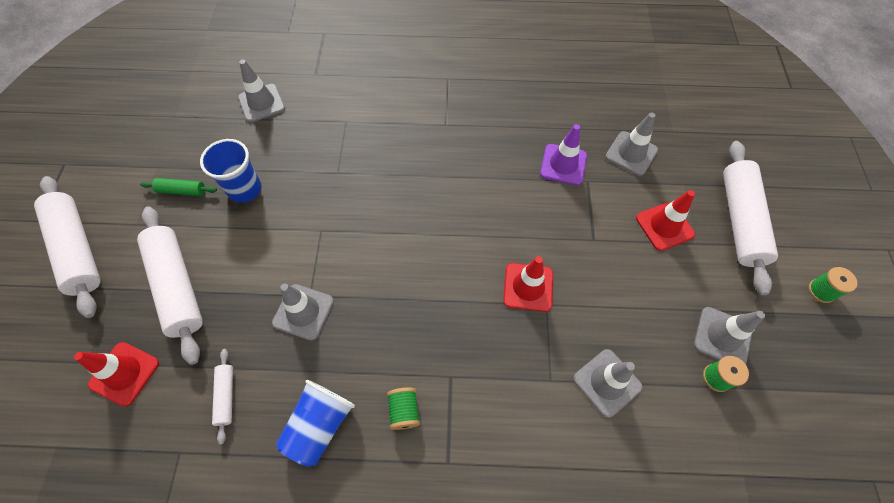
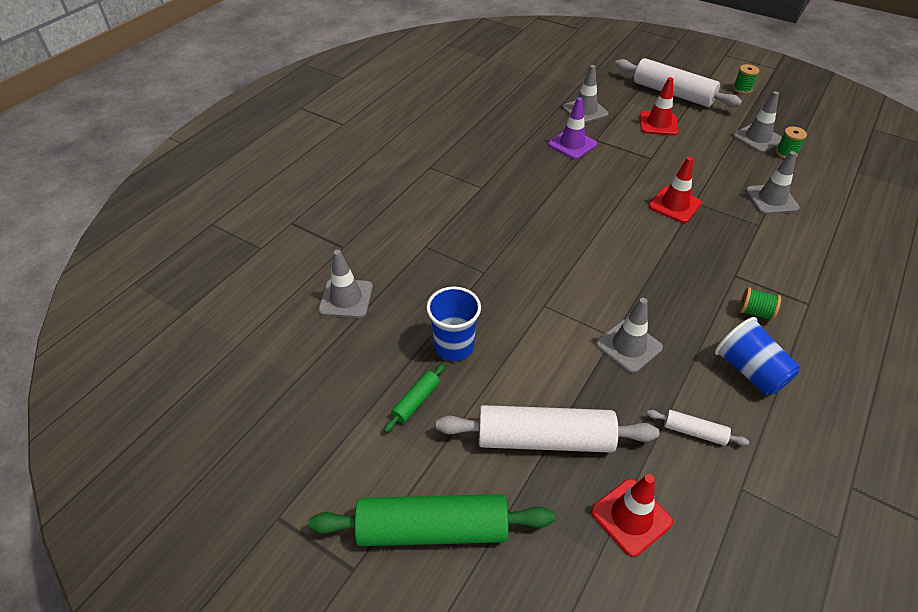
camera: 60 degrees left, 15 degrees down
white rolling pin [34,176,101,318] -> green rolling pin [308,494,555,546]

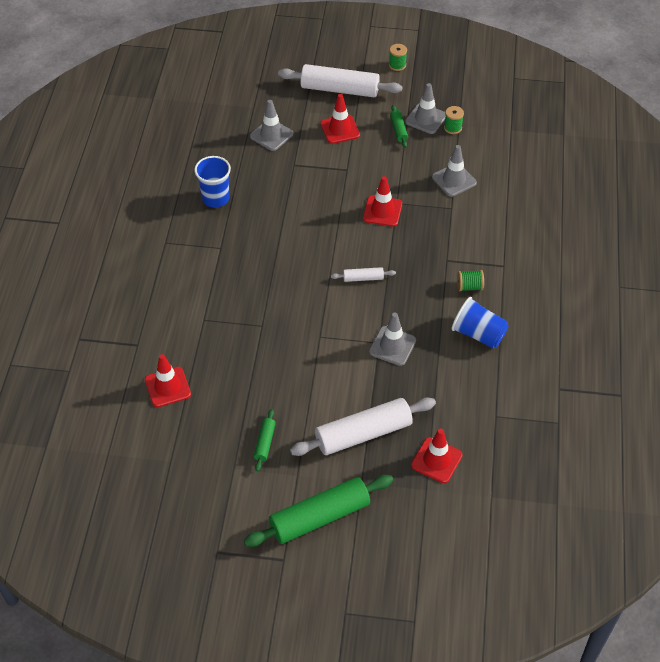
camera: 25 degrees left, 5 degrees up
grey traffic cone [318,250,373,318] -> red traffic cone [145,354,191,407]
blue cup [426,286,481,361] -> blue cup moved to [194,156,231,208]
purple traffic cone [548,97,597,159] -> none
white rolling pin [647,410,749,446] -> white rolling pin moved to [331,267,396,282]
none -> green rolling pin [390,105,408,148]

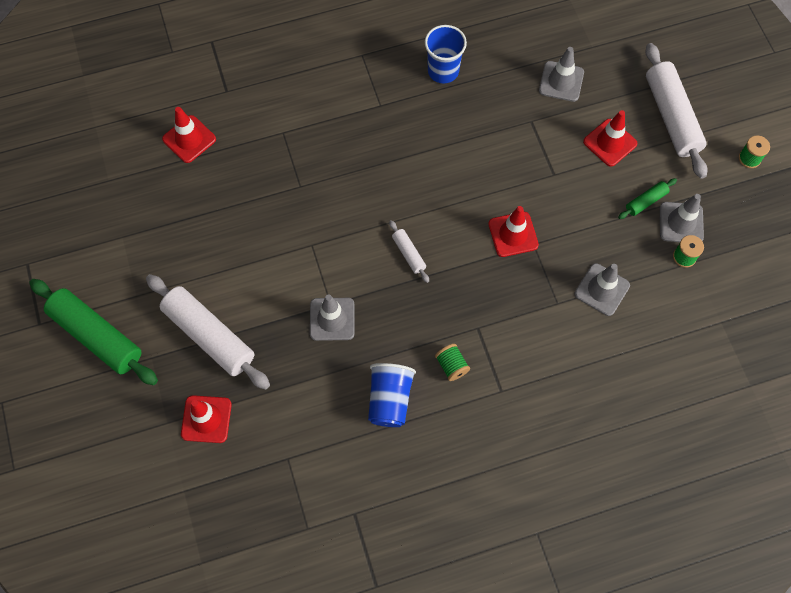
camera: 65 degrees right, 15 degrees up
green rolling pin [254,409,276,471] -> none

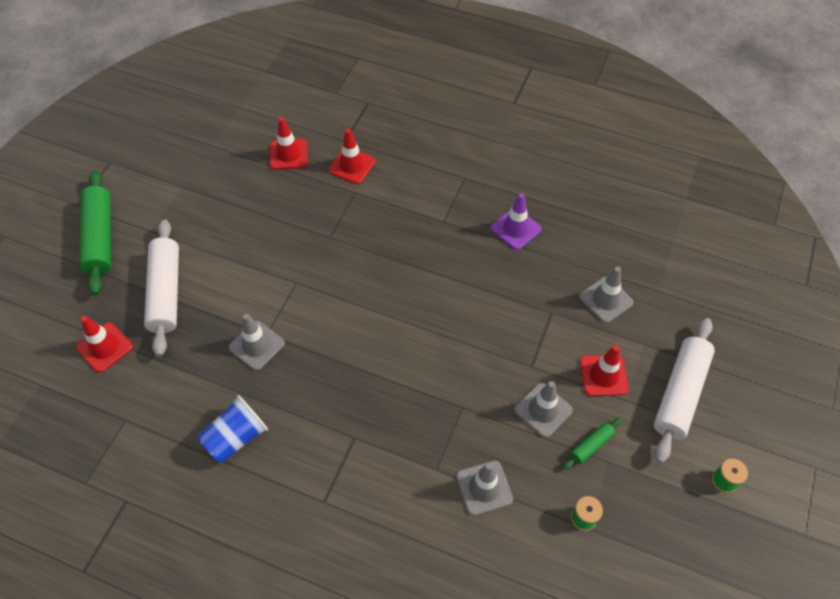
camera: 40 degrees right, 10 degrees down
white rolling pin [389,220,429,283] -> none
blue cup [425,25,467,84] -> purple traffic cone [490,193,542,250]
green spool [435,344,470,381] -> none
red traffic cone [488,206,539,257] -> red traffic cone moved to [328,129,375,184]
green rolling pin [618,178,677,219] -> green rolling pin turned 45 degrees counterclockwise [563,417,622,470]
grey traffic cone [660,194,704,242] -> grey traffic cone moved to [514,381,573,438]

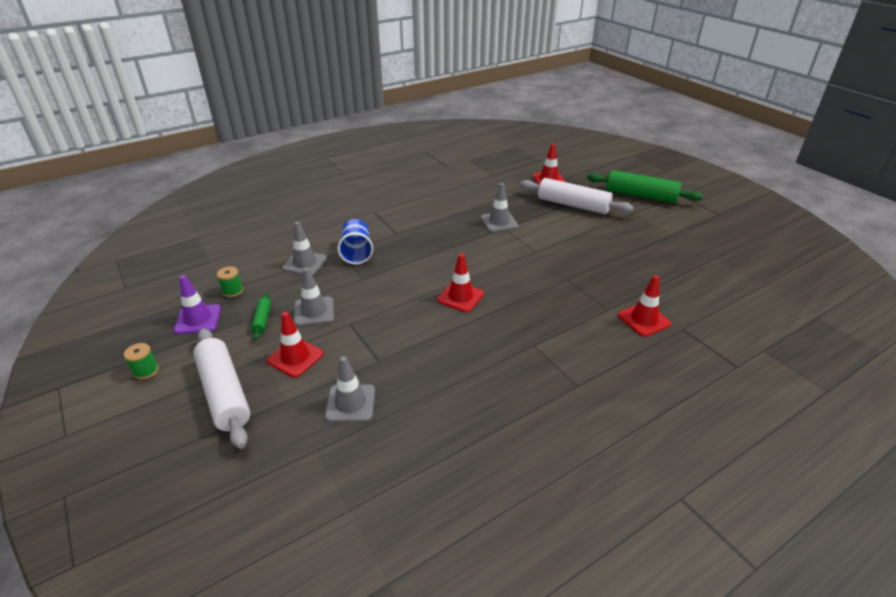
camera: 125 degrees right, 20 degrees down
blue cup [198,395,268,463] -> blue cup moved to [337,219,373,265]
red traffic cone [270,117,308,170] -> red traffic cone moved to [437,253,484,312]
purple traffic cone [490,193,542,250] -> purple traffic cone moved to [174,275,221,334]

